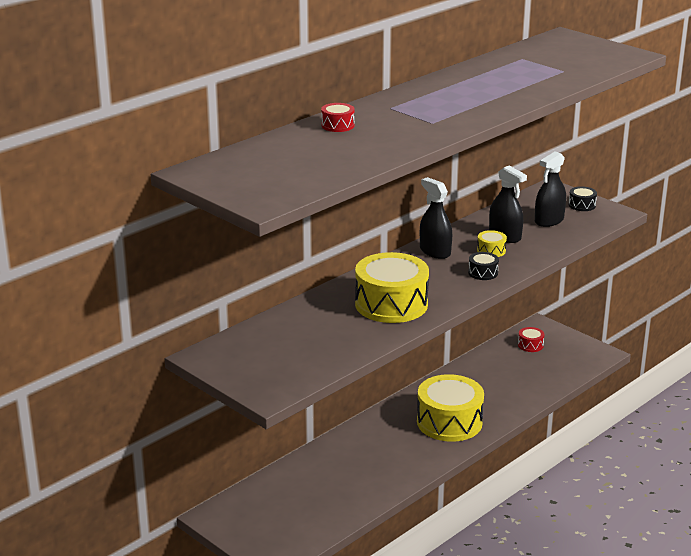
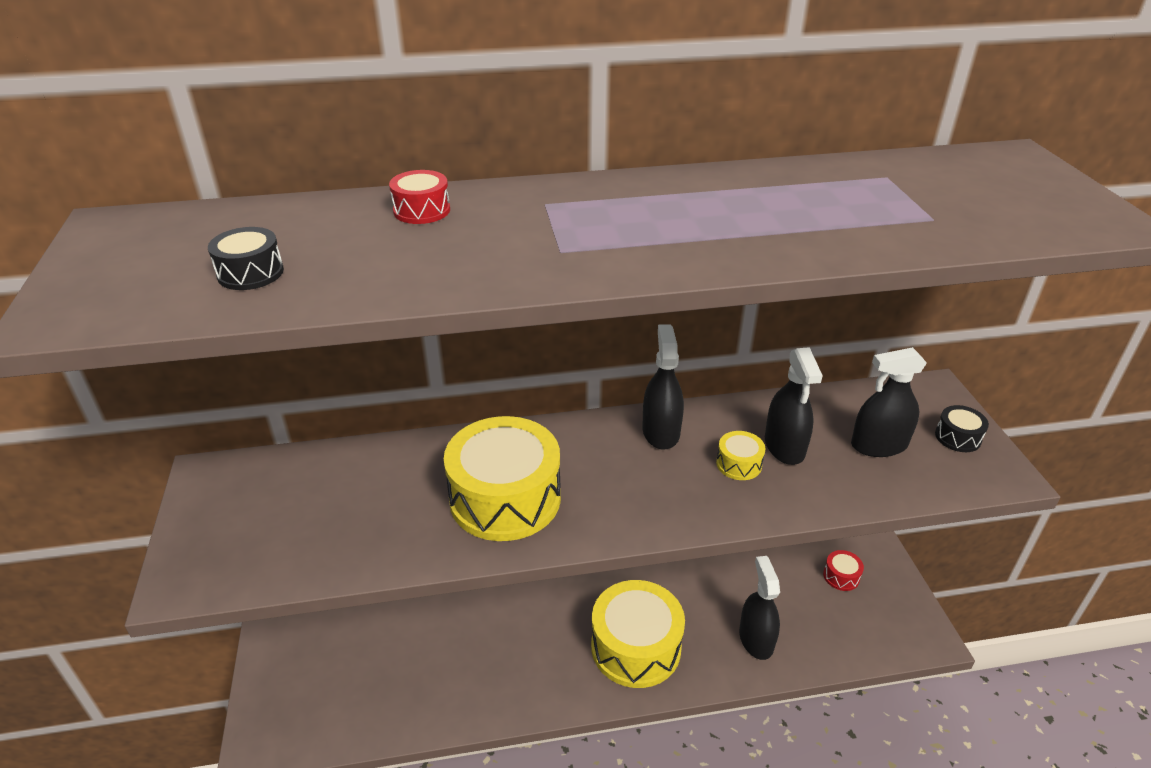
camera: 35 degrees right, 10 degrees up
black drum [468,252,499,280] -> black drum moved to [208,227,284,290]
none -> black spray bottle [739,556,780,660]

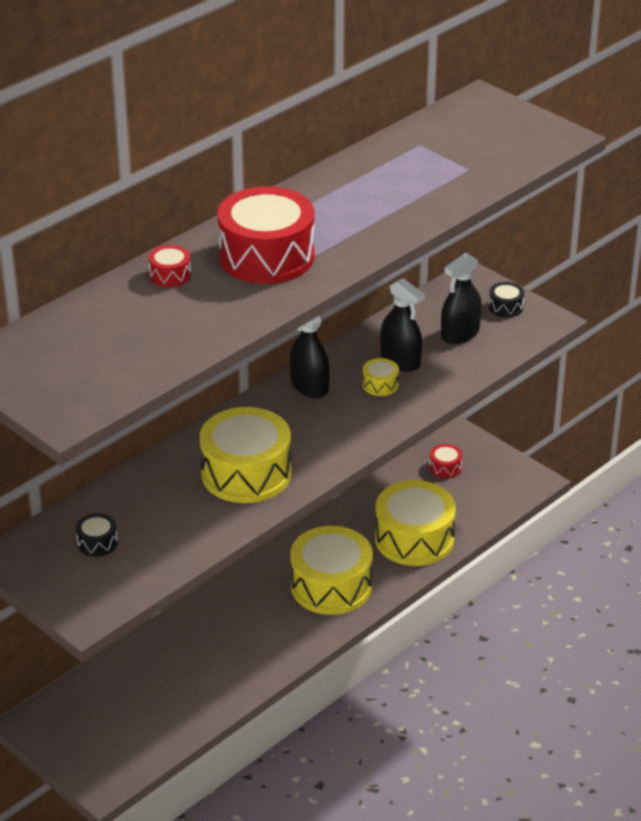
camera: 35 degrees left, 0 degrees up
black drum [208,227,284,290] -> black drum moved to [76,513,118,557]
black spray bottle [739,556,780,660] -> yellow drum [375,480,456,566]
none -> red drum [217,186,315,284]

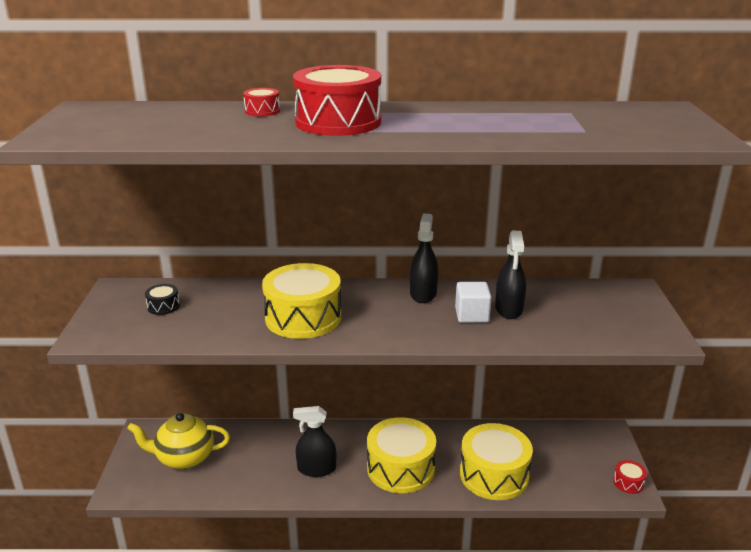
camera: 45 degrees right, 10 degrees down
yellow drum [362,358,399,396] -> white cube [455,282,492,323]
red drum [429,444,462,478] -> red drum moved to [613,460,647,494]
black spray bottle [441,253,482,344] -> black spray bottle moved to [293,406,336,477]
black drum [489,282,524,317] -> none
none -> yellow teapot [127,413,230,469]

